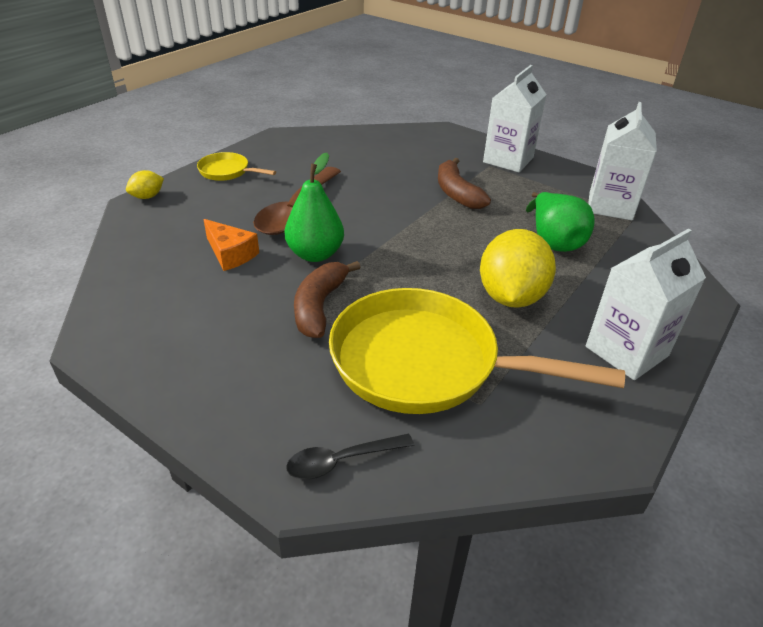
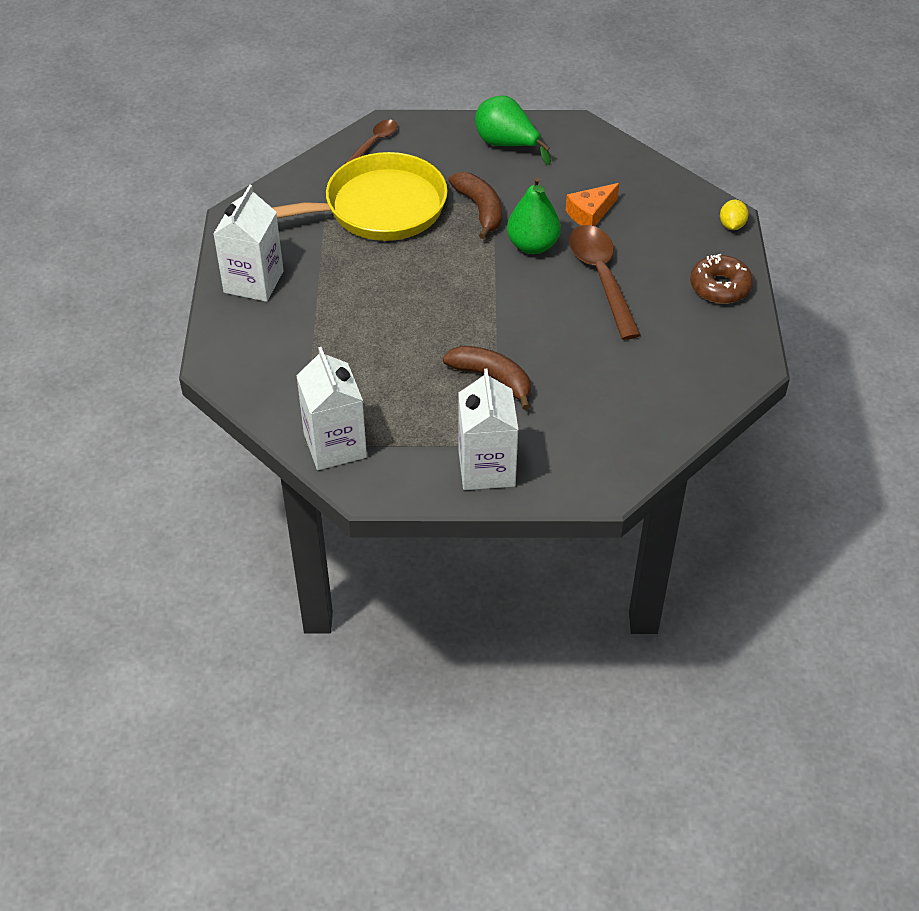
camera: 145 degrees right, 10 degrees up
yellow pan [197,152,276,181] -> brown donut [690,254,753,304]
orange cheese [203,219,259,271] -> orange cheese turned 45 degrees counterclockwise [566,183,619,226]
black spoon [287,434,414,480] -> brown spoon [345,120,398,164]
yellow lemon [480,229,556,308] -> none
green pear [526,192,595,252] -> green pear moved to [475,95,551,165]

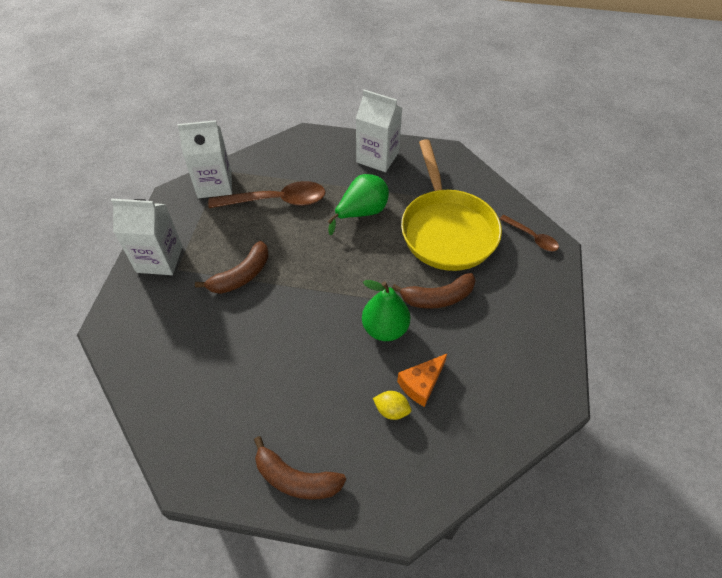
camera: 100 degrees right, 5 degrees up
green pear [475,95,551,165] -> green pear moved to [328,174,389,235]
orange cheese [566,183,619,226] -> orange cheese turned 105 degrees counterclockwise [397,354,447,407]
brown spoon [569,225,641,340] -> brown spoon moved to [208,181,326,208]
brown donut [690,254,753,304] -> brown banana [254,436,346,500]
yellow lemon [720,200,748,230] -> yellow lemon moved to [373,391,411,420]

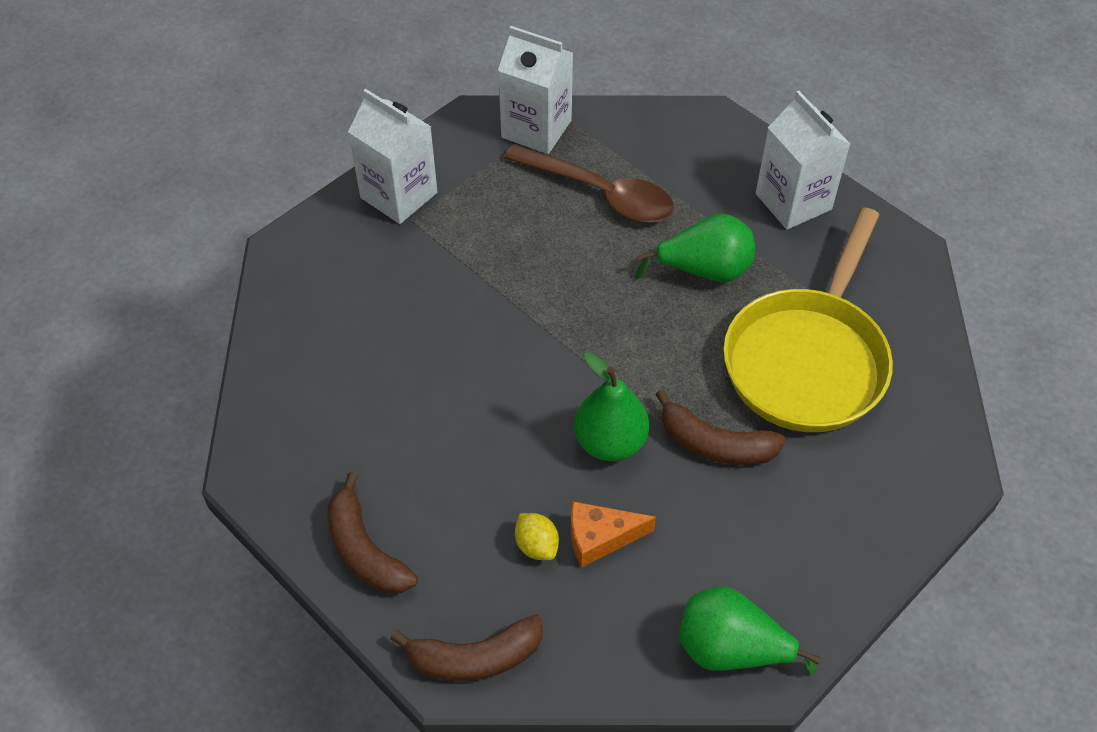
camera: 35 degrees right, 0 degrees up
brown banana [195,241,269,294] -> brown banana moved to [390,614,543,681]
brown spoon [500,215,559,251] -> none
none -> green pear [679,586,821,674]

